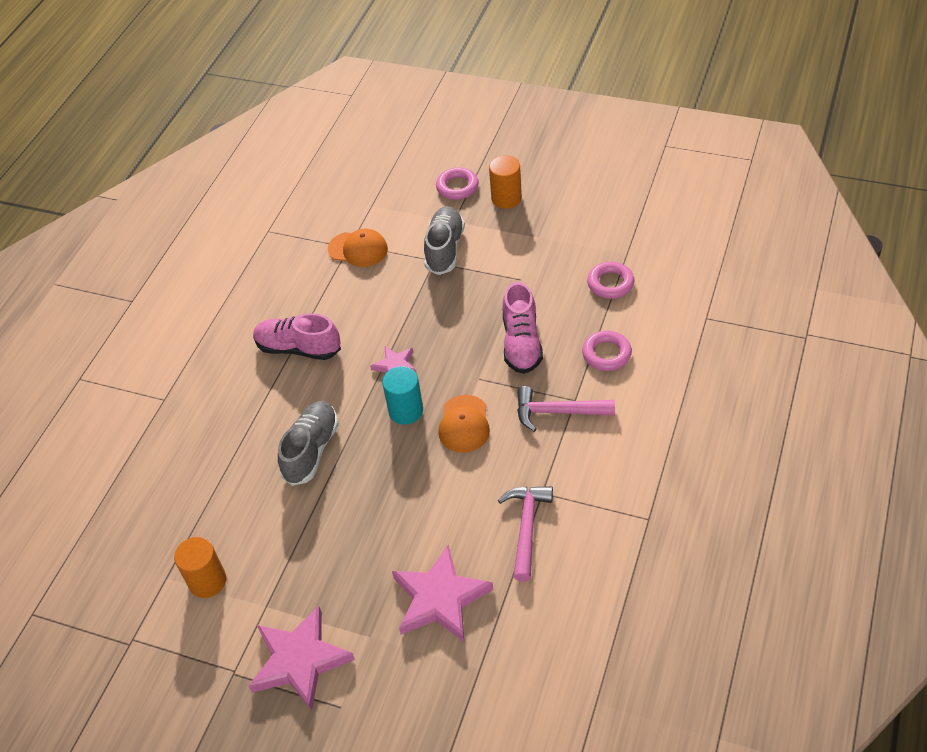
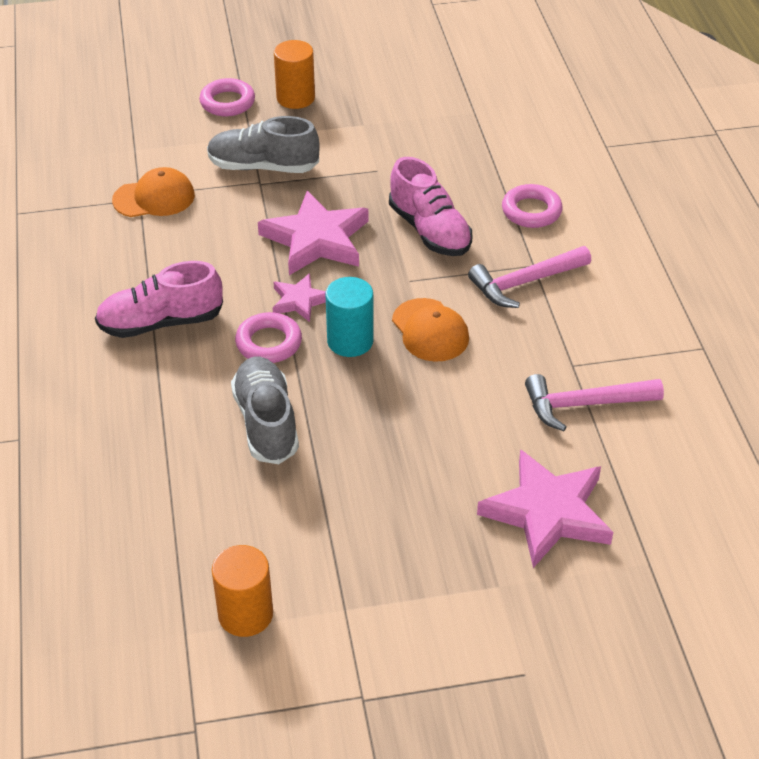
camera: 35 degrees left, 5 degrees down
pink star [248,606,355,711] -> pink star moved to [258,190,368,275]
grey shoe [424,206,465,275] -> grey shoe turned 60 degrees counterclockwise [207,116,320,173]
pink hammer [498,486,553,582] -> pink hammer turned 75 degrees counterclockwise [525,374,664,431]
pink ring [587,262,634,299] -> pink ring moved to [235,312,302,363]

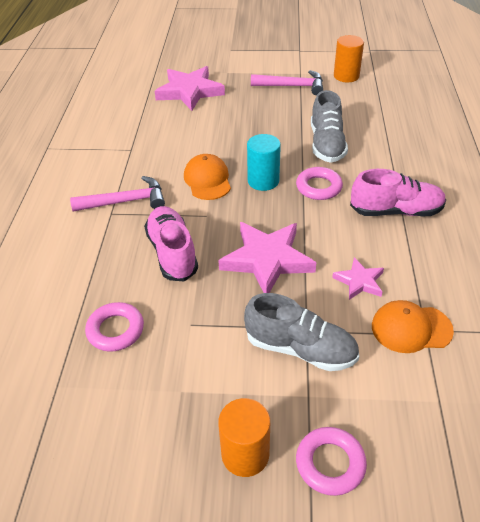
camera: 165 degrees left, 0 degrees up
pink star [273,273,326,322] -> pink star moved to [332,257,384,300]
pink ring [502,184,563,228] -> pink ring moved to [85,302,144,352]
pink hammer [525,374,664,431] -> pink hammer moved to [251,70,323,95]

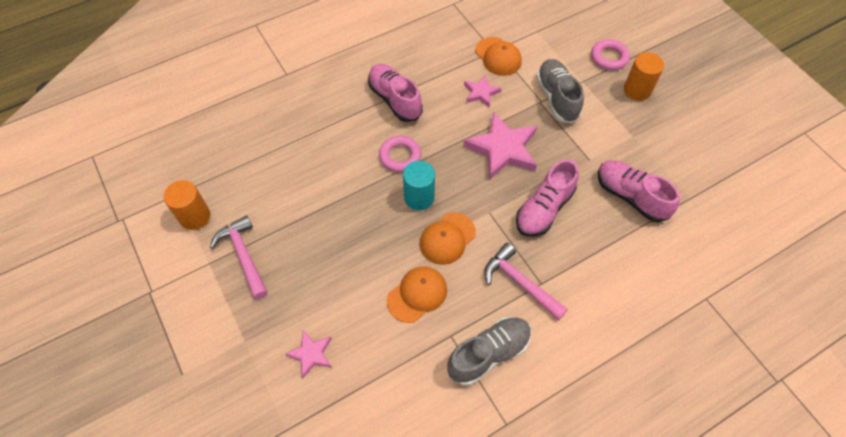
camera: 125 degrees left, 15 degrees up
pink ring [85,302,144,352] -> pink shoe [598,160,680,223]
pink star [155,66,225,111] -> pink star [285,330,332,378], size x0.53
grey shoe [311,90,348,163] -> grey shoe moved to [447,317,532,386]
none -> orange cap [387,266,447,323]

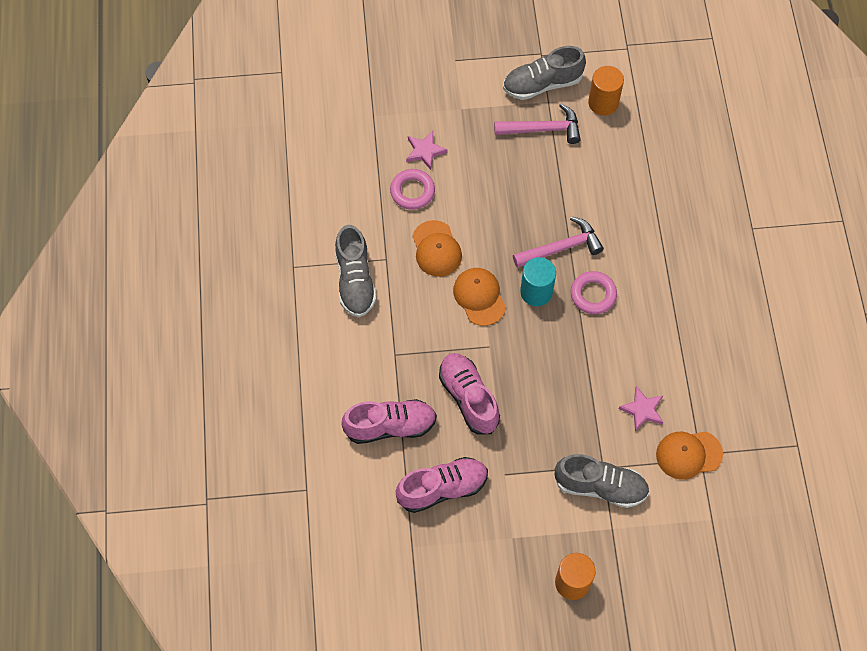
camera: 115 degrees right, 5 degrees up
pink shoe [368,64,423,122] -> pink shoe moved to [342,399,437,444]
pink star [463,112,537,180] -> none
pink hammer [484,243,568,320] -> pink hammer moved to [513,216,604,268]
pink ring [591,39,630,70] -> pink ring moved to [390,169,435,210]
none -> grey shoe [503,46,586,100]

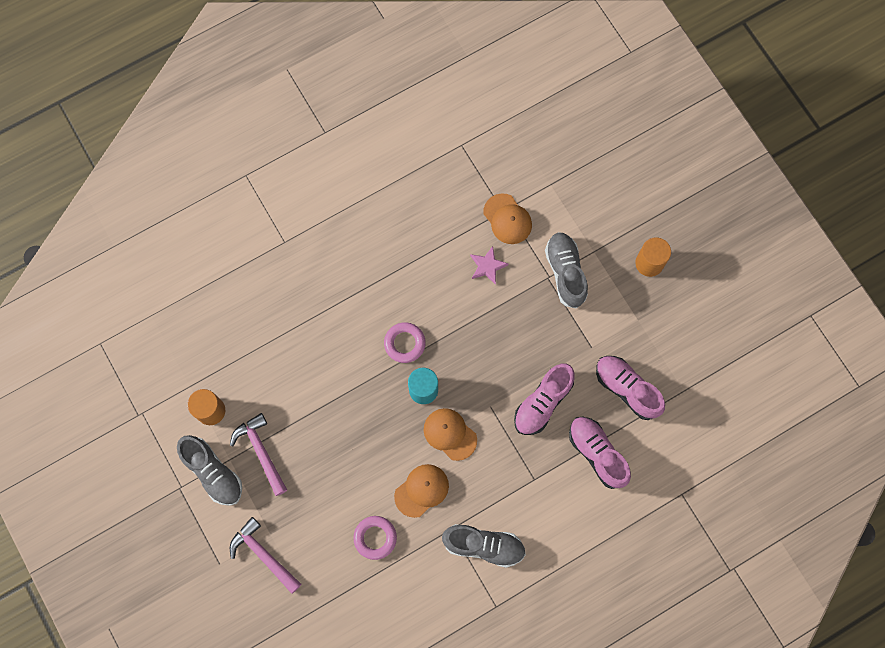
camera: 115 degrees left, 10 degrees up
grey shoe [335,225,377,317] -> grey shoe turned 45 degrees clockwise [442,524,526,568]
pink star [406,131,448,170] -> none
orange cap [453,268,506,326] -> orange cap turned 90 degrees clockwise [424,408,477,461]
pink hammer [513,216,604,268] -> pink hammer moved to [230,517,301,594]

